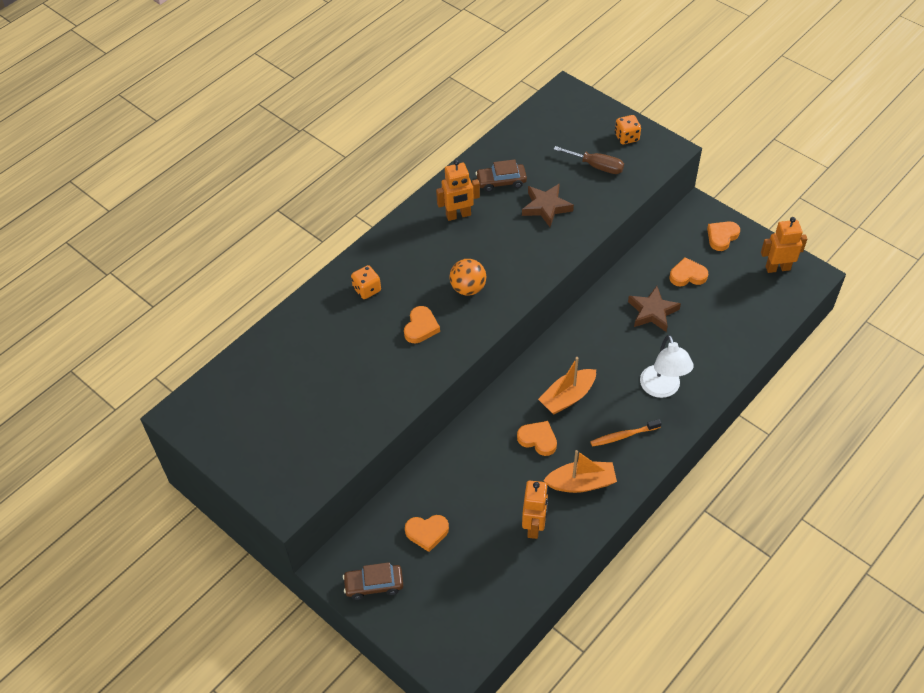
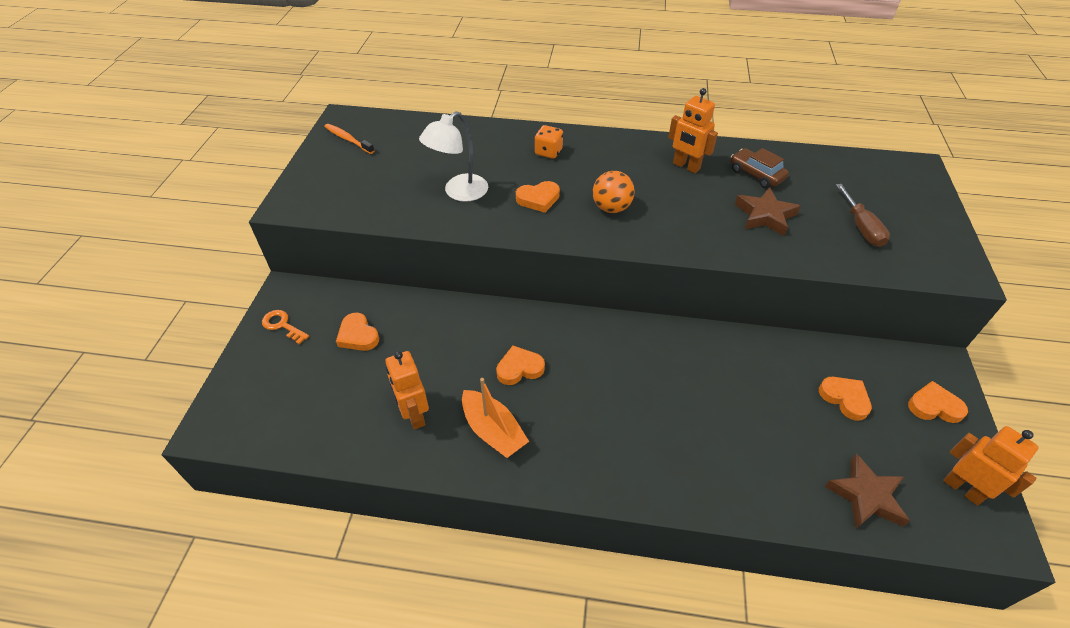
camera: 55 degrees right, 5 degrees down
brown car [343,562,403,600] -> orange key [262,310,309,344]
orange heart [517,421,557,456] -> orange heart turned 105 degrees counterclockwise [496,346,545,385]
orange robot [522,480,548,539] -> orange robot turned 90 degrees clockwise [385,351,429,430]
orange boat [538,357,596,414] -> none
orange toothbrush [590,419,662,447] -> orange toothbrush moved to [324,124,375,154]
orange dice [615,115,641,145] -> none
brown star [628,286,681,332] -> brown star moved to [825,454,910,529]
white lamp [640,335,694,398] -> white lamp moved to [419,111,488,202]

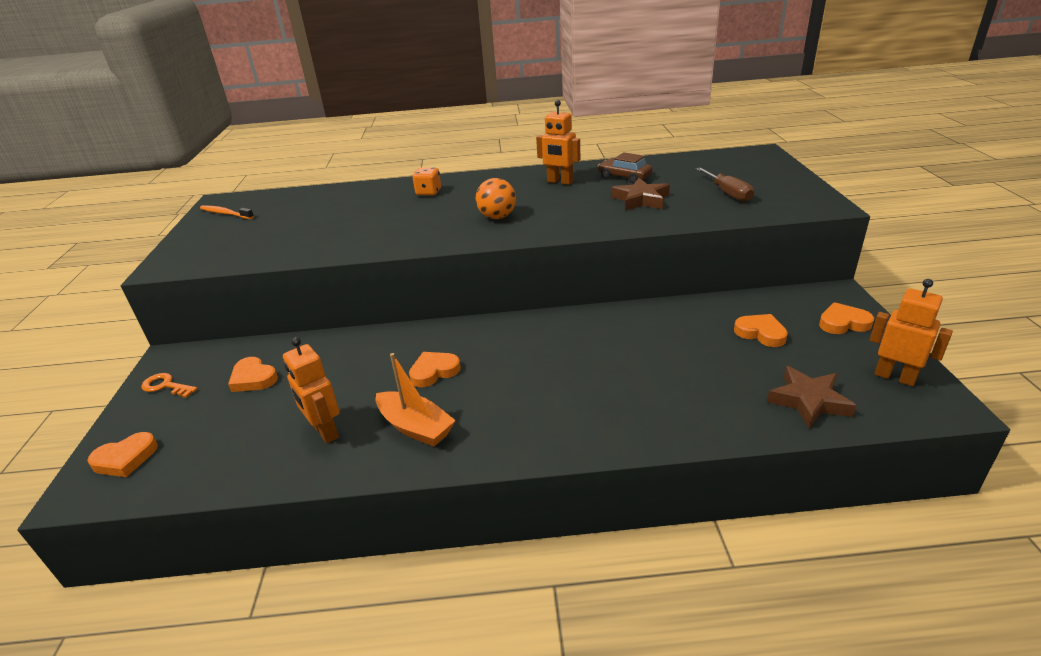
camera: 10 degrees left, 15 degrees down
white lamp [419,111,488,202] -> none
orange heart [516,181,560,213] -> orange heart moved to [87,432,158,477]

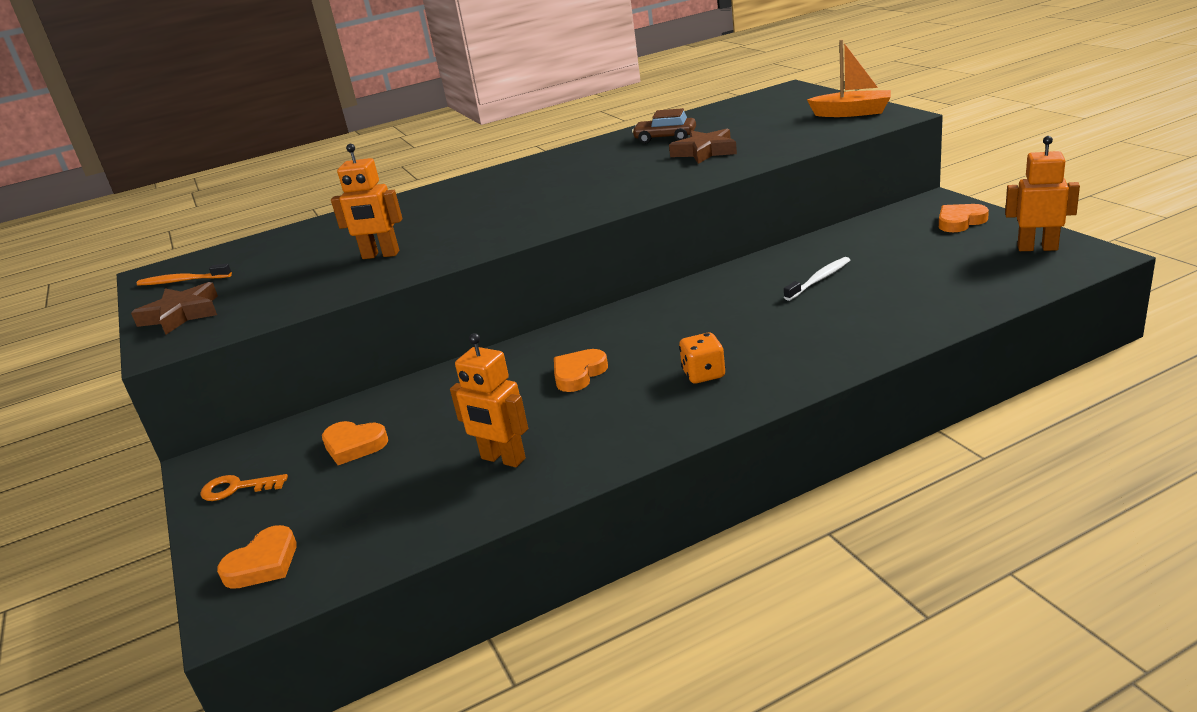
camera: 20 degrees left, 5 degrees down
orange boat [376,353,456,447] -> orange boat moved to [807,39,891,117]
orange dice [412,167,441,195] -> orange dice moved to [679,333,726,383]
orange ball [476,178,516,219] -> none
orange robot [536,100,580,185] -> orange robot moved to [331,144,402,259]
brown screwdriver [696,167,754,202] -> none
orange heart [734,314,788,347] -> none
brown star [767,366,857,429] -> brown star moved to [131,282,218,335]
none -> white toothbrush [784,257,850,301]

